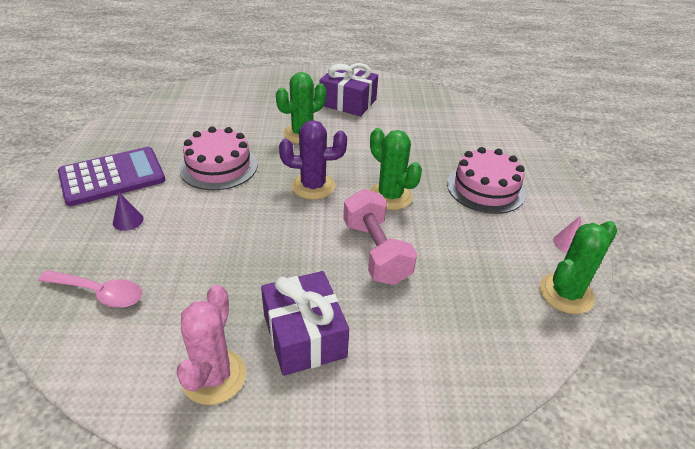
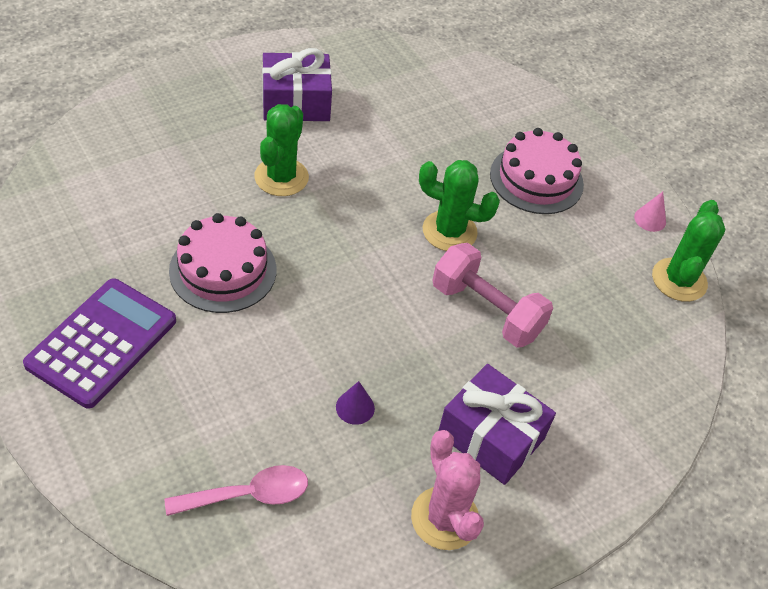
camera: 35 degrees left, 10 degrees up
purple cone [113,192,144,231] -> purple cone moved to [336,381,375,425]
purple cactus [279,120,347,200] -> none

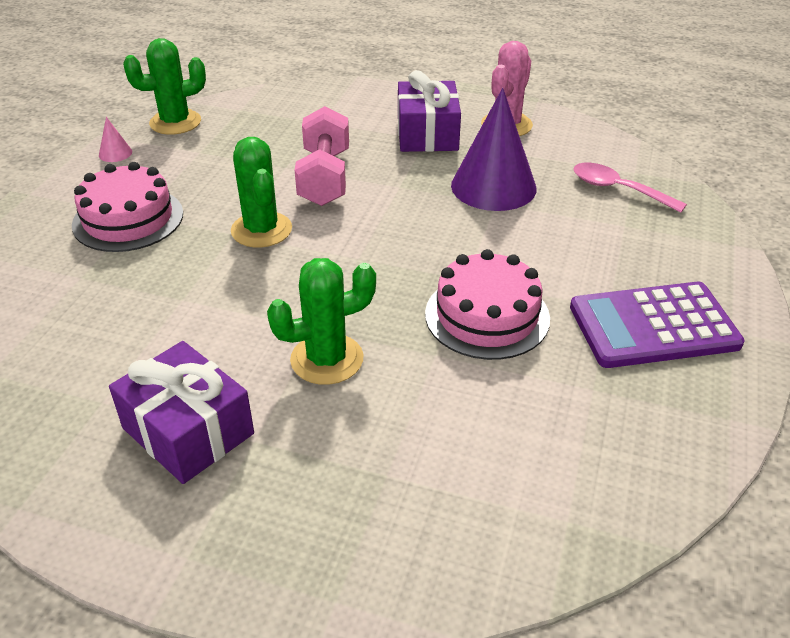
camera: 125 degrees left, 10 degrees down
purple cone [336,381,375,425] -> purple cone [451,88,536,211], size x2.47

